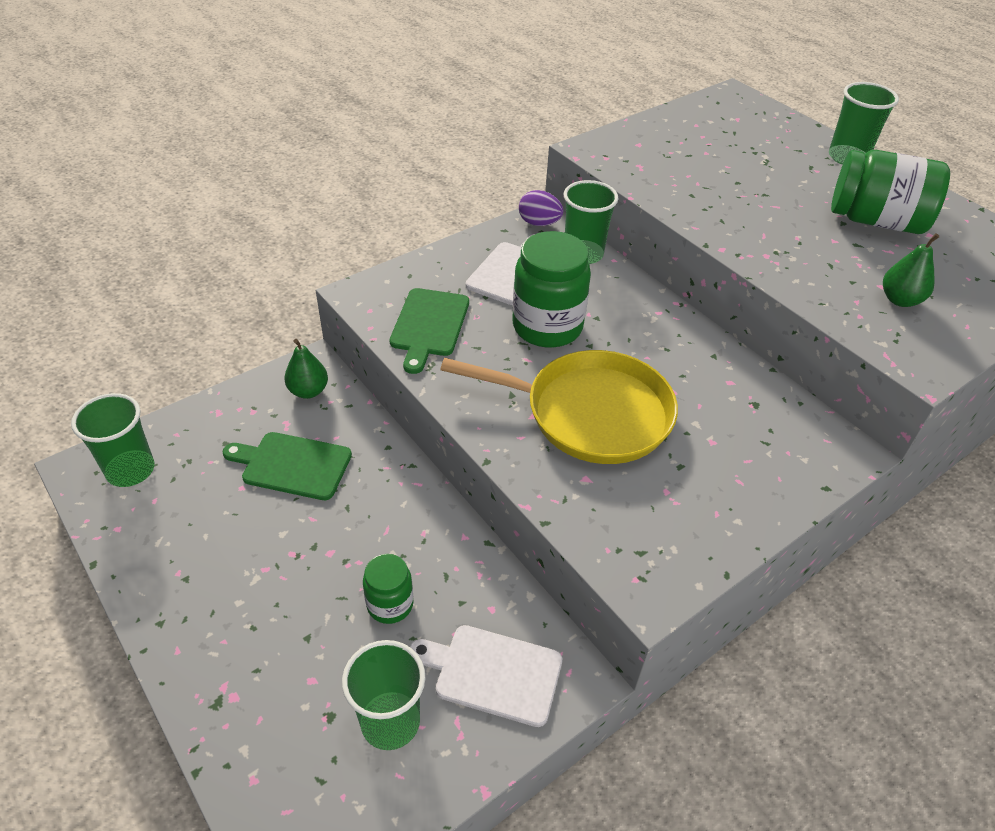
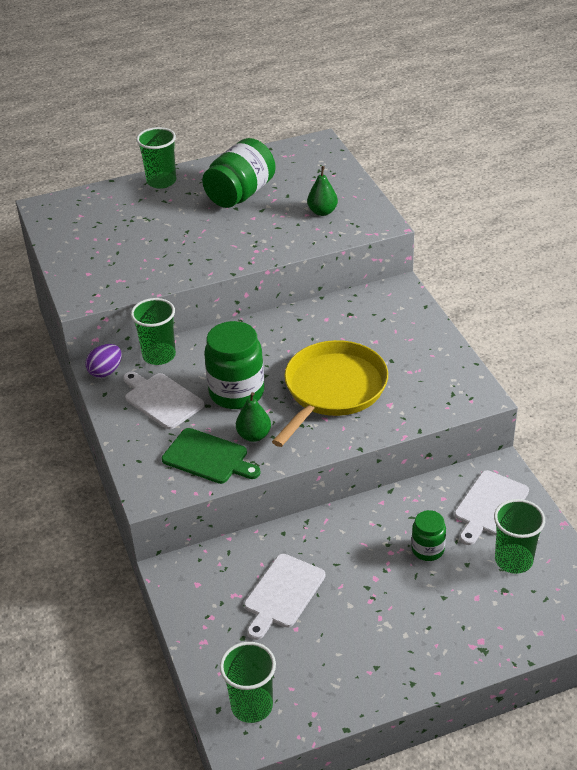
camera: 70 degrees left, 5 degrees down
green cutting board [222,432,352,500] -> white cutting board [244,554,325,640]
green pear [284,339,328,399] -> green pear moved to [236,392,271,442]

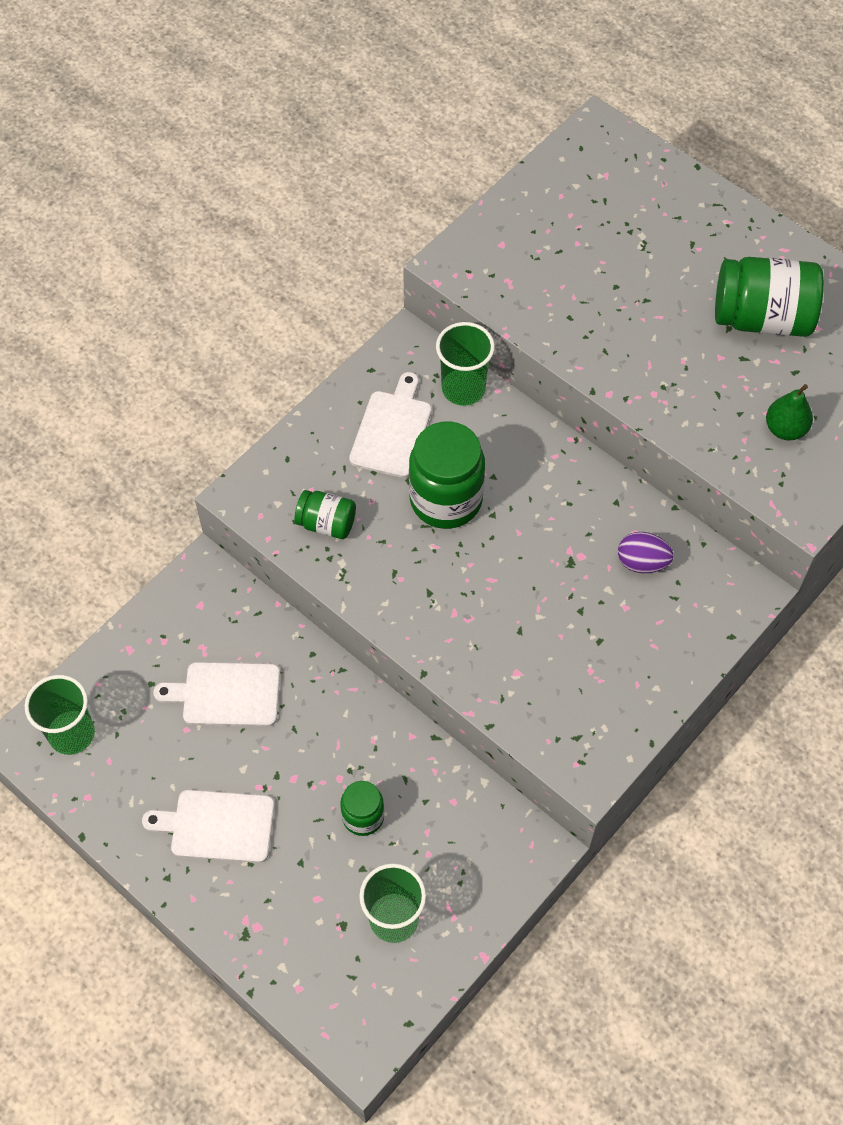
camera: 60 degrees right, 20 degrees up
purple egg [86,344,122,378] -> purple egg moved to [618,532,674,573]
green cup [136,127,176,189] -> none
green cutting board [162,428,261,484] -> green jar [294,490,356,539]
green pear [236,392,271,442] -> none
yellow pan [272,340,388,447] -> none
white cutting board [454,470,529,545] -> white cutting board moved to [142,790,275,863]

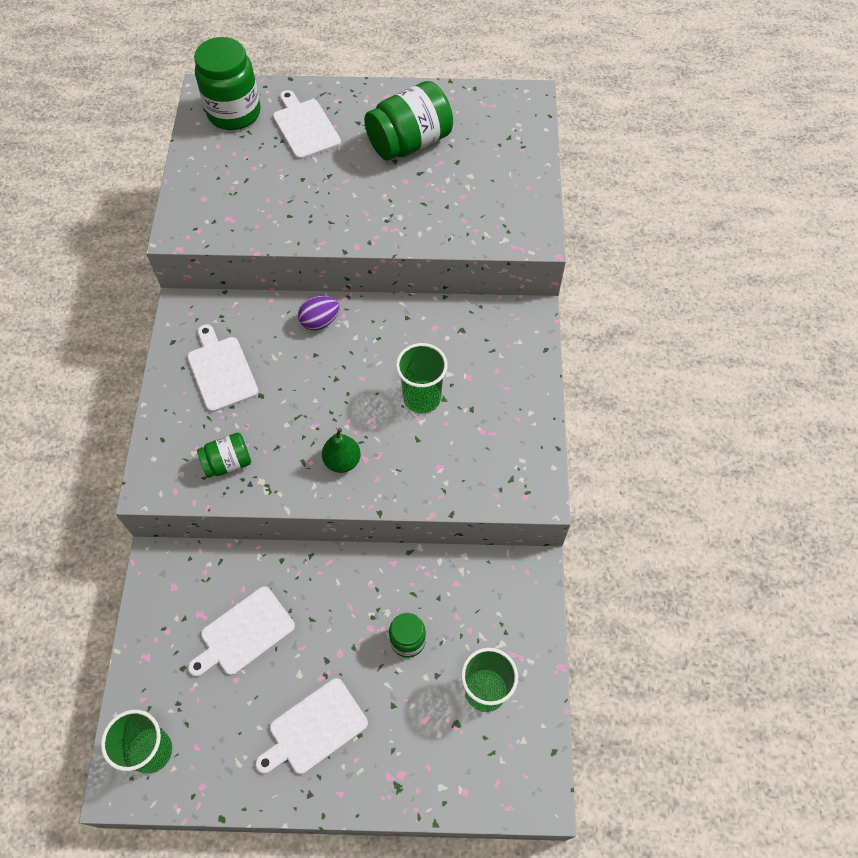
camera: 40 degrees left, 0 degrees up
green jar [409,421,485,529] -> green jar moved to [194,37,261,130]
green cup [436,322,495,406] -> green cup moved to [396,343,448,413]
purple egg [618,532,674,573] -> purple egg moved to [298,296,340,330]
green pear [766,384,813,440] -> green pear moved to [322,428,361,473]
none -> white cutting board [273,90,341,160]

